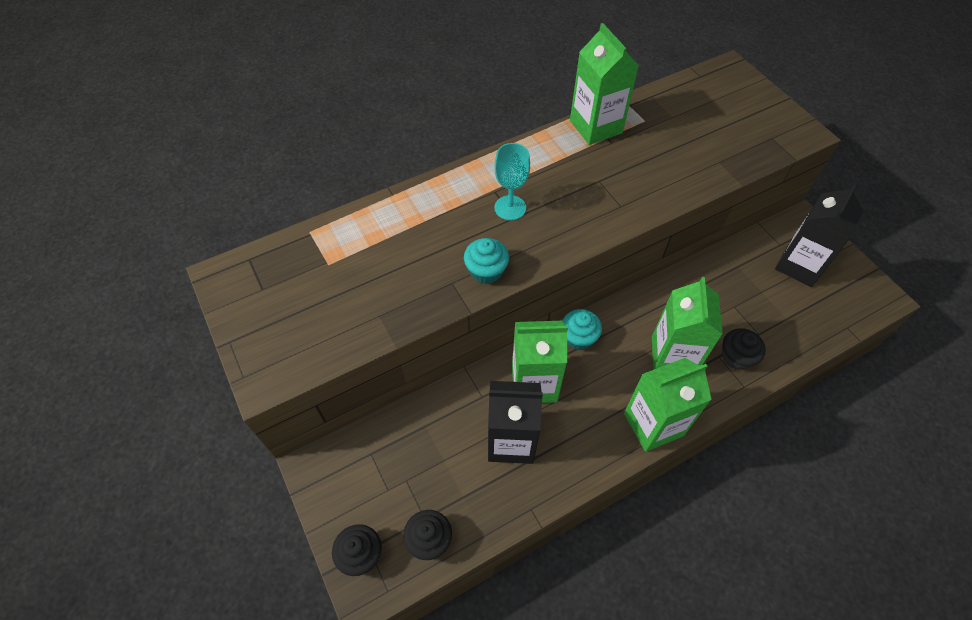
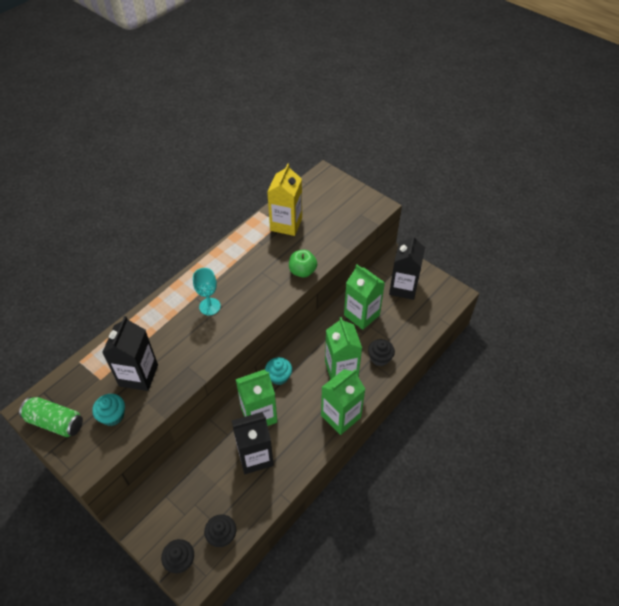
camera: 20 degrees left, 5 degrees down
turquoise cupcake [464,238,509,284] -> turquoise cupcake moved to [92,394,125,426]
green carton [570,23,639,145] -> green carton moved to [344,264,385,330]
none -> green can [19,397,83,437]
none -> black carton [102,316,158,391]
none -> yellow carton [267,164,302,236]
none -> green apple [289,250,317,278]

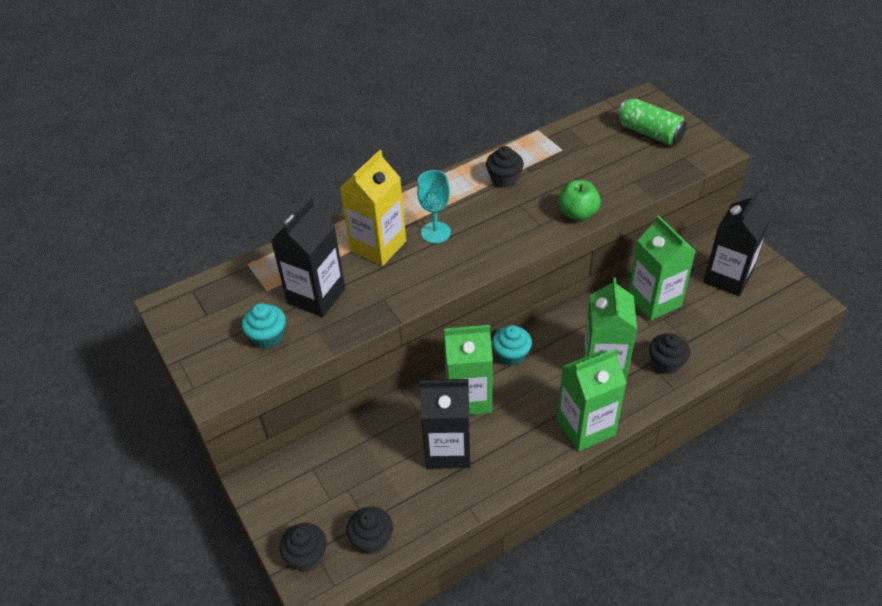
camera: 20 degrees right, 5 degrees down
green can [19,397,83,437] -> green can moved to [617,98,687,145]
yellow carton [267,164,302,236] -> yellow carton moved to [340,150,406,266]
none -> black cupcake [486,146,524,188]

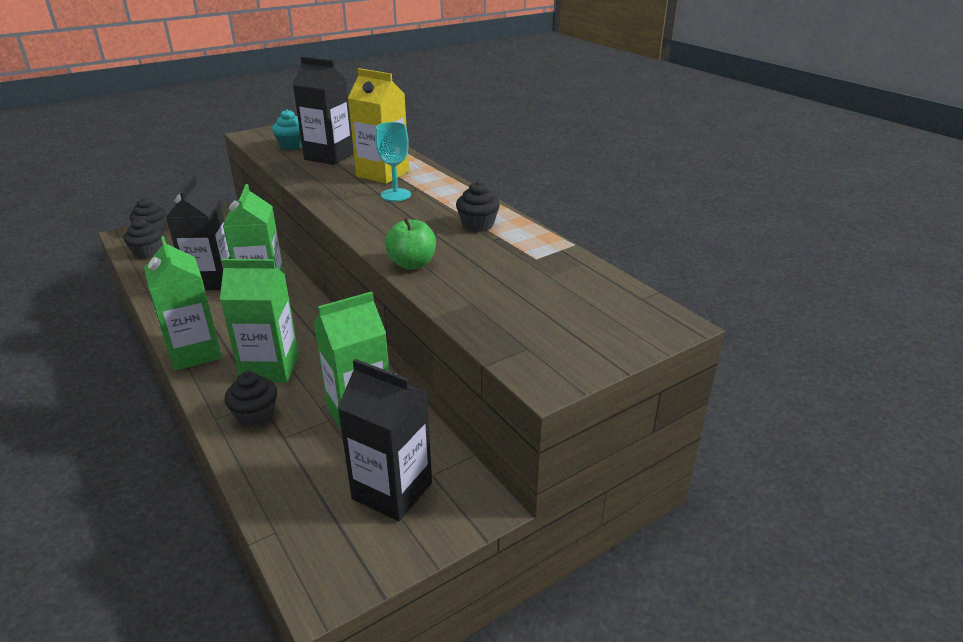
camera: 85 degrees right, 15 degrees down
turquoise cupcake [492,325,532,366] -> none
green can [617,98,687,145] -> none

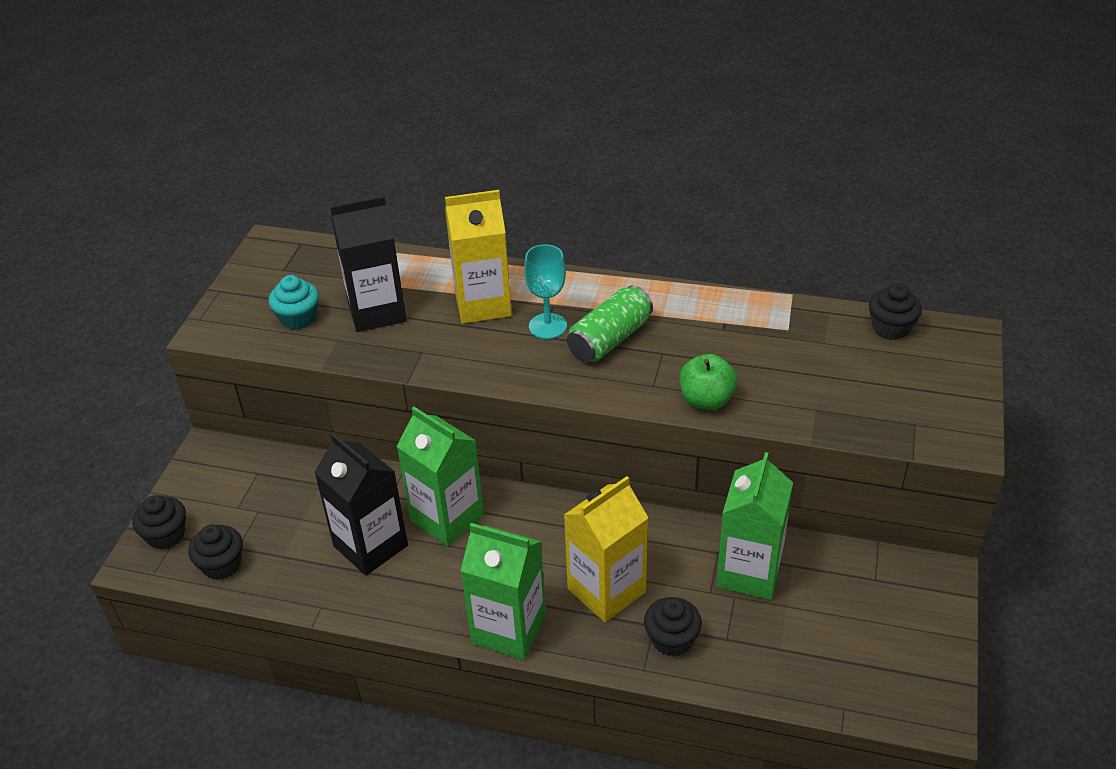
camera: 40 degrees left, 10 degrees up
green carton [220,259,299,383] -> yellow carton [564,476,648,622]
black carton [338,359,432,521] -> none
black cupcake [456,182,500,232] -> black cupcake moved to [869,283,922,340]
none -> green can [567,285,653,362]

